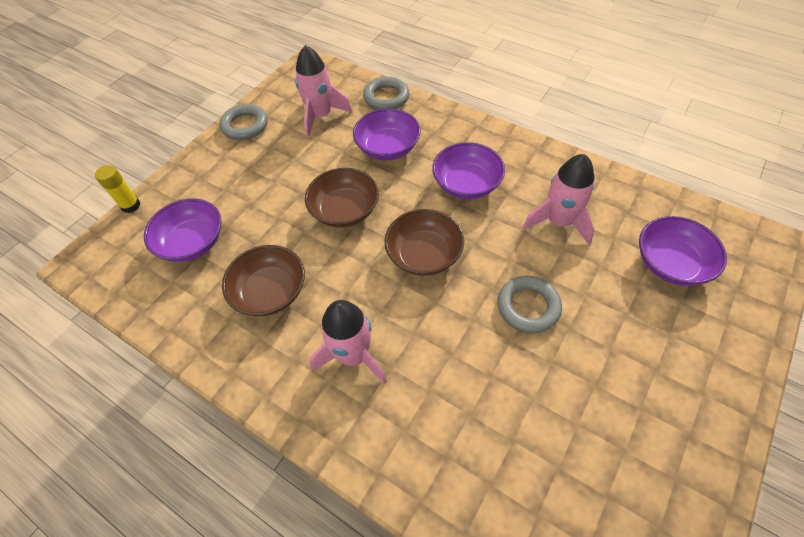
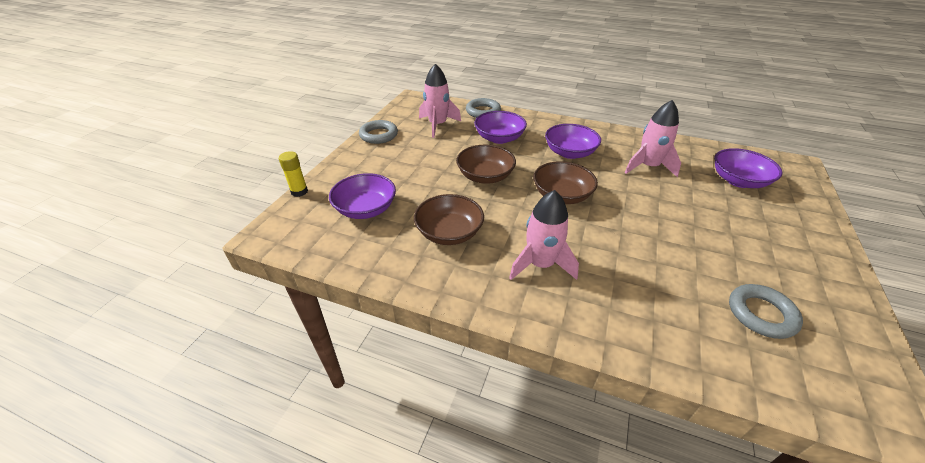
camera: 15 degrees left, 15 degrees down
grey ring [497,276,562,333] -> grey ring moved to [729,284,803,339]

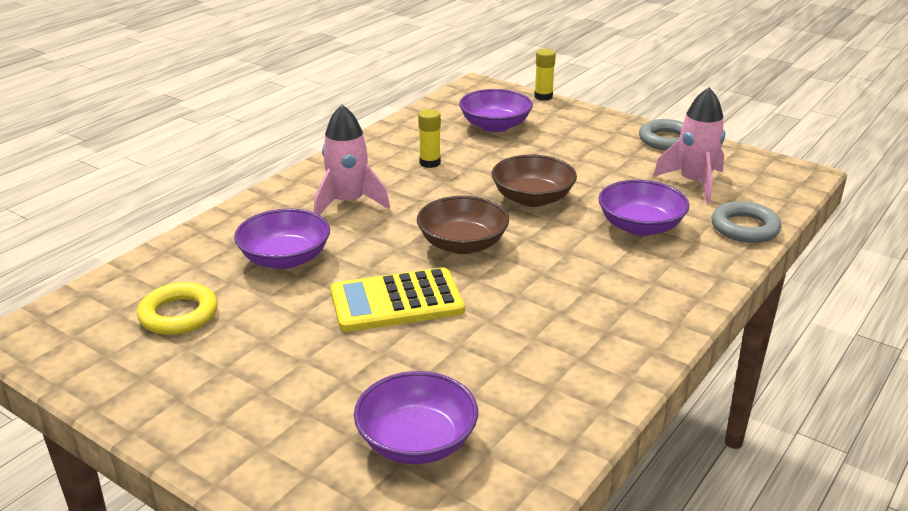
camera: 105 degrees right, 10 degrees down
brown bowl [414,194,484,245] -> yellow glue stick [418,109,441,168]
purple bowl [545,124,601,159] -> purple bowl moved to [234,208,330,269]
pink rocket [625,100,681,177] -> none
grey ring [729,284,803,339] -> yellow ring [137,282,217,335]
none -> yellow calculator [330,267,465,332]

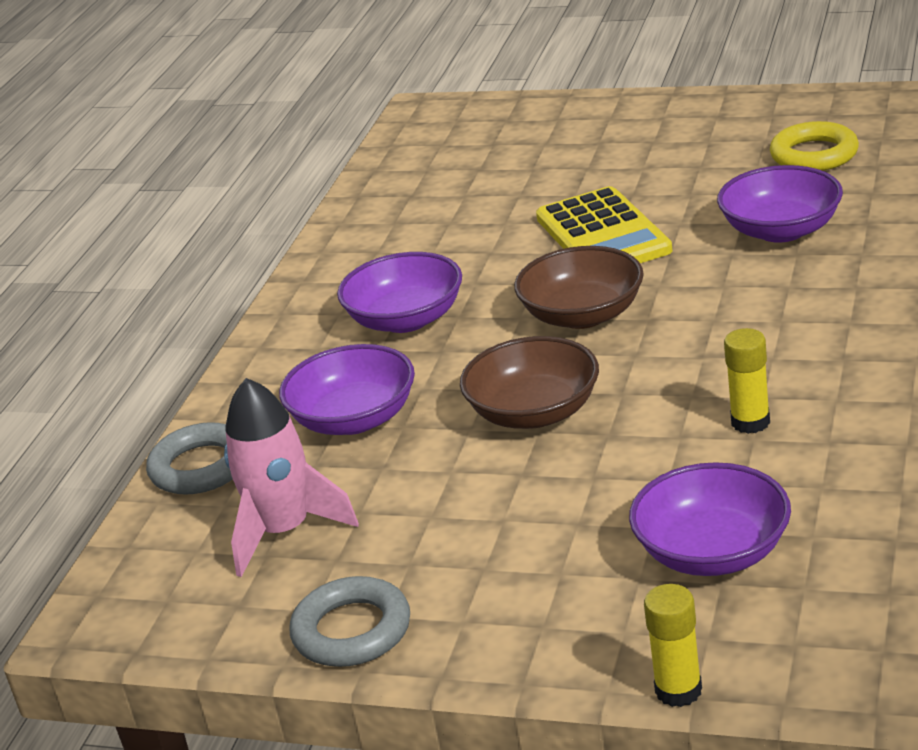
camera: 165 degrees right, 0 degrees up
pink rocket [314,104,390,215] -> none
yellow calculator [330,267,465,332] -> yellow calculator turned 105 degrees clockwise [536,186,673,263]
purple bowl [354,371,478,464] -> purple bowl moved to [337,252,462,333]

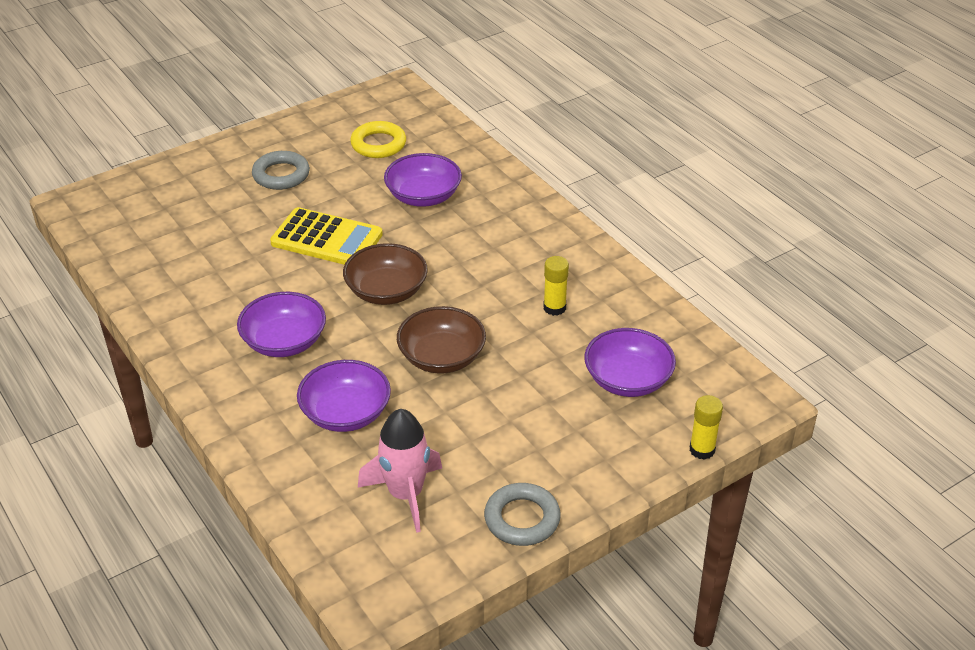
camera: 55 degrees left, 10 degrees up
grey ring [146,422,232,495] -> grey ring moved to [252,151,310,190]

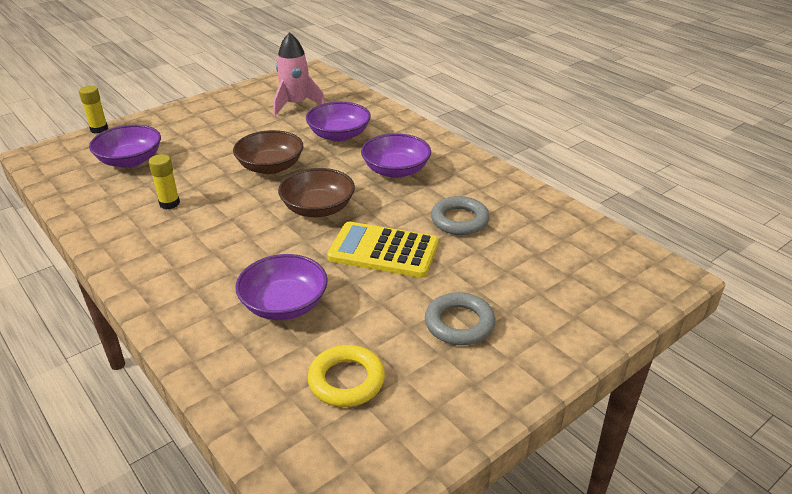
camera: 175 degrees right, 5 degrees down
grey ring [484,483,561,546] -> grey ring moved to [431,196,490,235]

